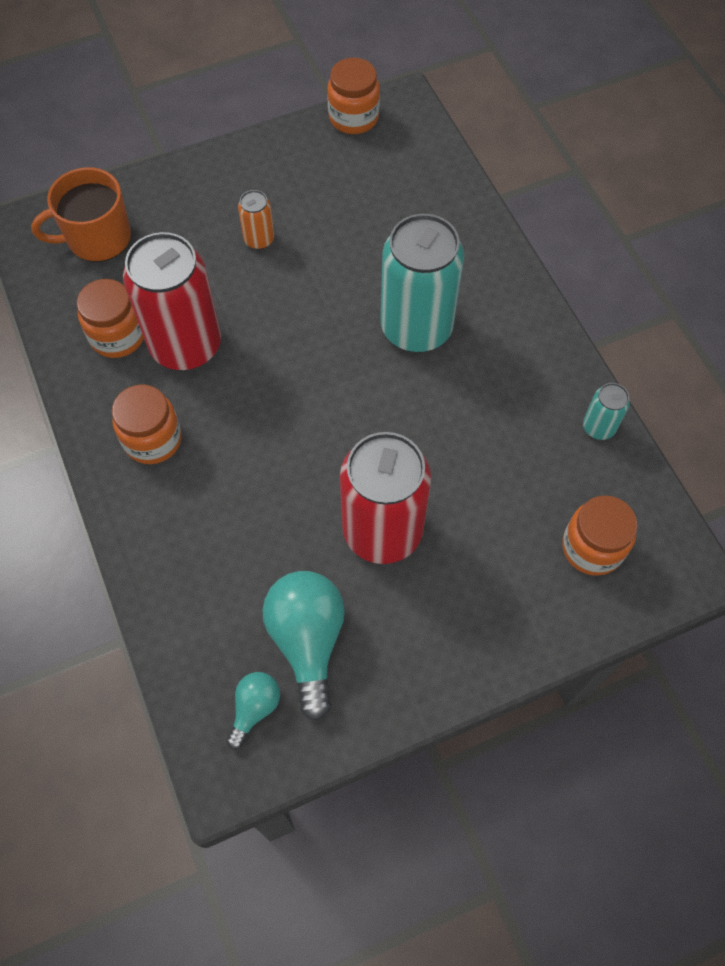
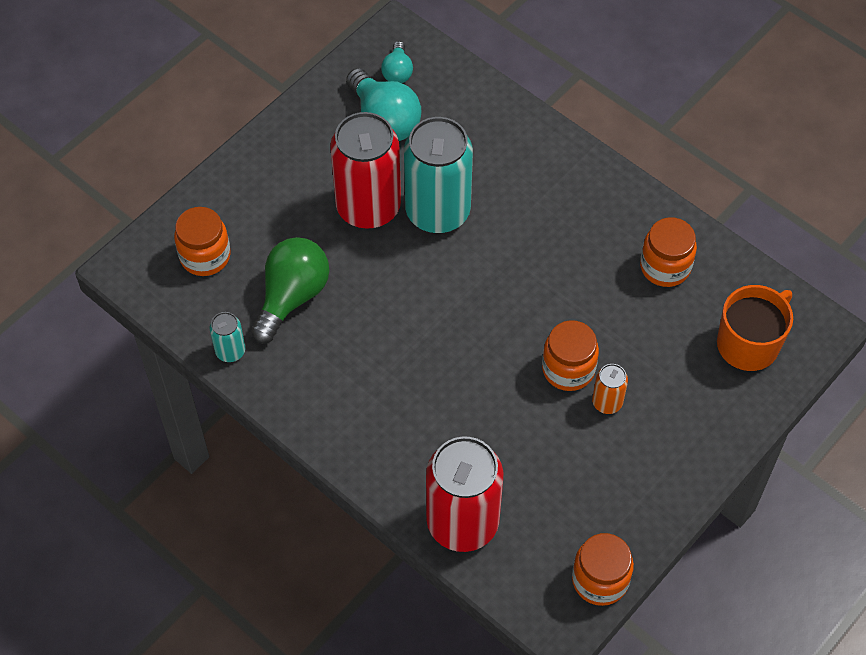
camera: 155 degrees right, 5 degrees down
orange jar [112,385,182,464] -> orange jar moved to [542,320,599,391]
red can [123,232,221,370] -> red can moved to [426,436,503,552]
turquoise can [381,214,464,352] -> turquoise can moved to [404,117,473,233]
none -> green light bulb [251,237,329,343]

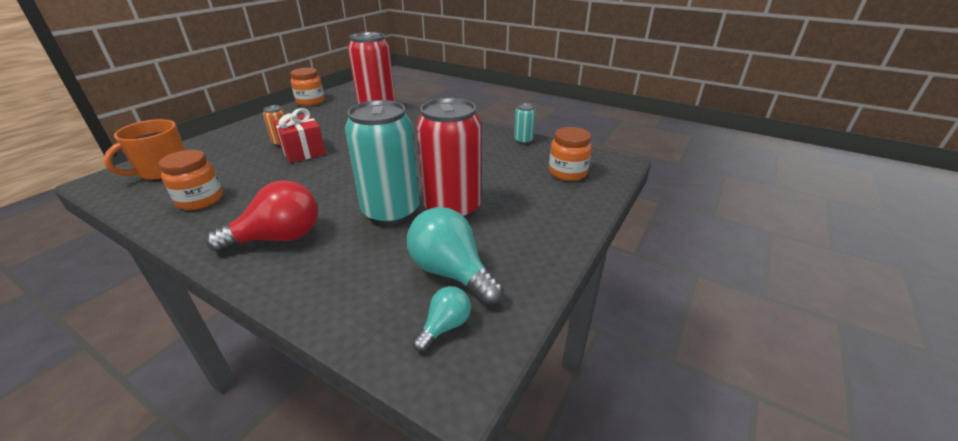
camera: 170 degrees right, 25 degrees down
green light bulb [251,237,329,343] -> none
turquoise light bulb [381,41,413,83] -> turquoise light bulb turned 45 degrees clockwise [413,286,471,352]
orange jar [542,320,599,391] -> red gift [273,108,326,163]
none -> red light bulb [206,180,318,253]

